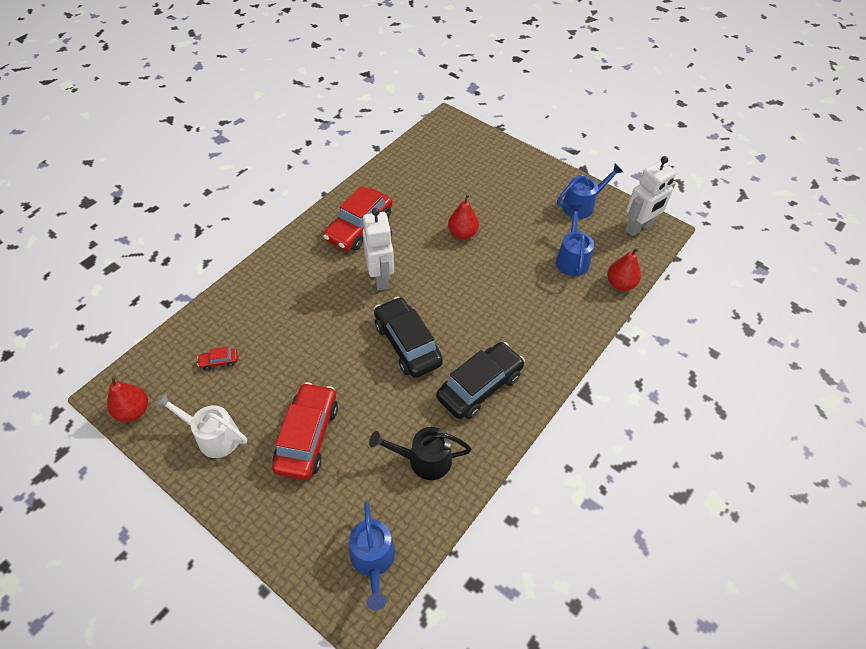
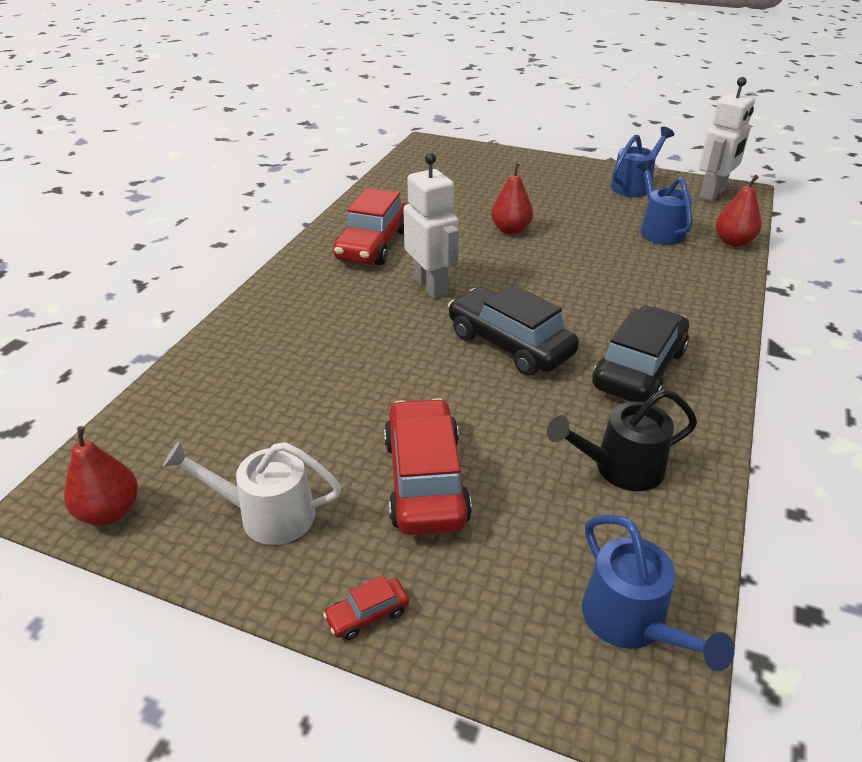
camera: 15 degrees left, 15 degrees down
red car [197,346,238,371] -> red car moved to [323,575,409,640]

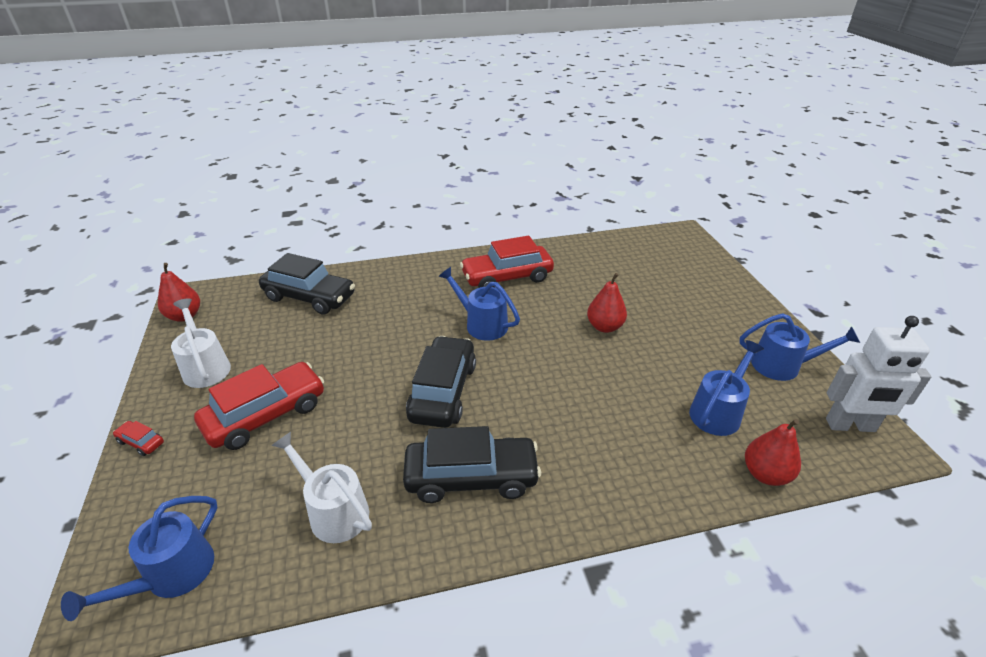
camera: 55 degrees right, 0 degrees up
white robot [403,153,459,299] -> blue watering can [438,267,520,341]
black watering can [547,389,697,491] -> white watering can [271,432,372,543]
none -> black car [259,253,355,315]

